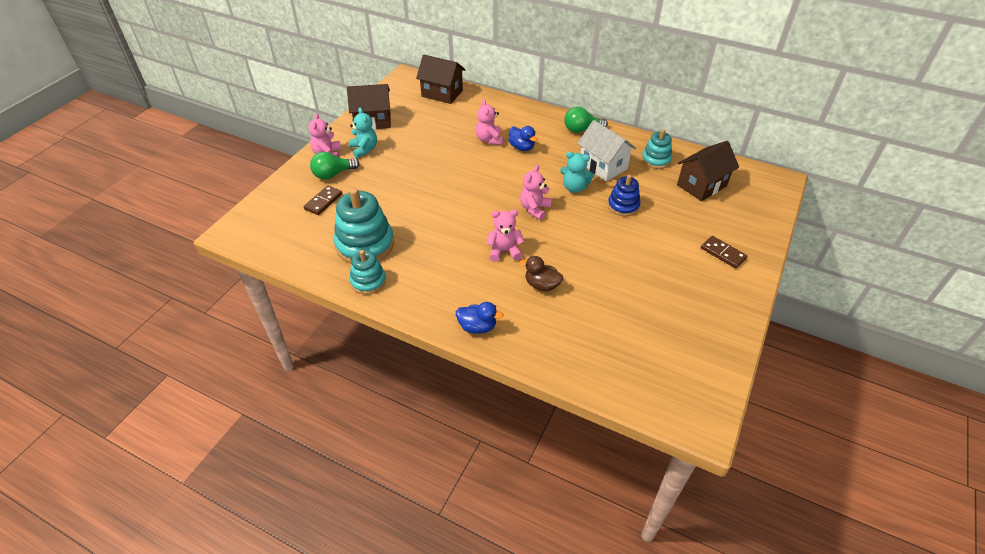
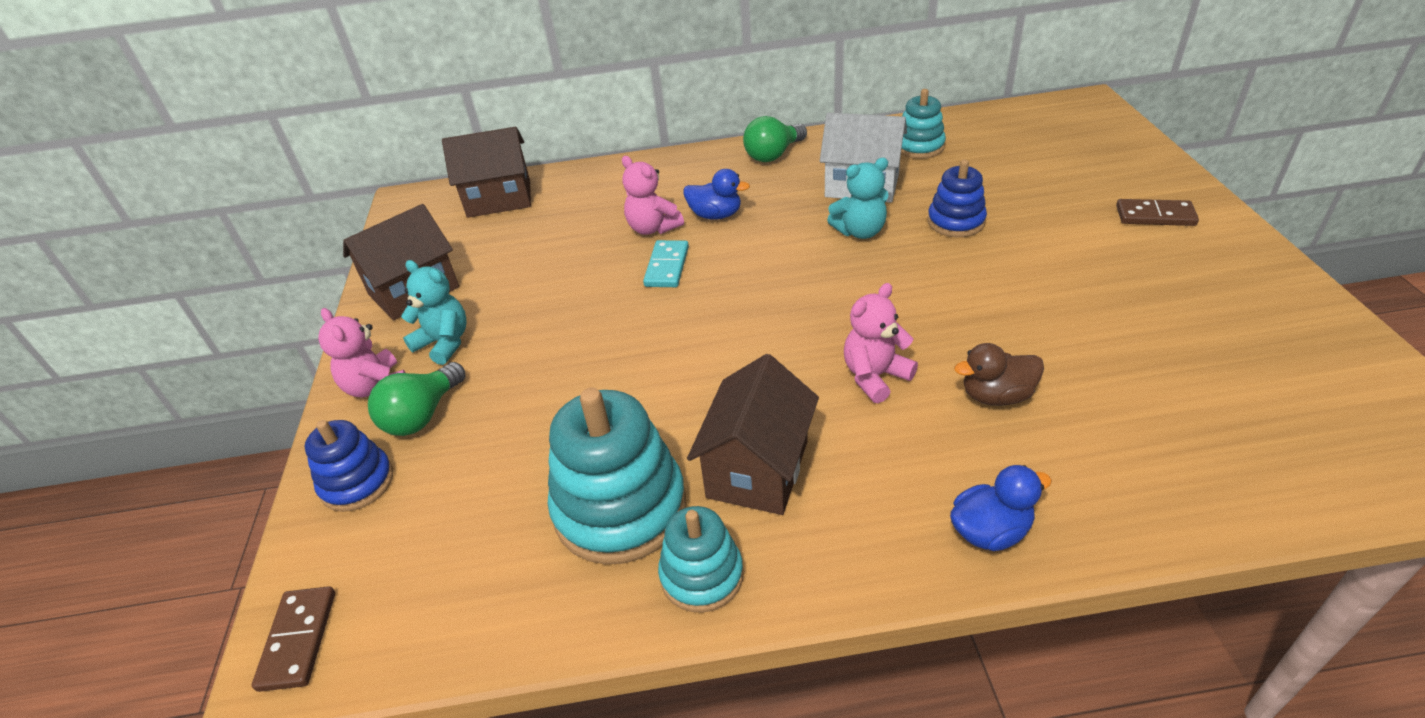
camera: 30 degrees left, 5 degrees down
brown domino [304,185,342,215] -> brown domino moved to [252,586,335,692]
pink teddy bear [520,165,552,220] -> none
brown house [677,141,739,201] -> brown house moved to [687,354,819,515]
none -> blue stacking toy [304,420,393,512]
none -> turquoise domino [643,240,689,287]

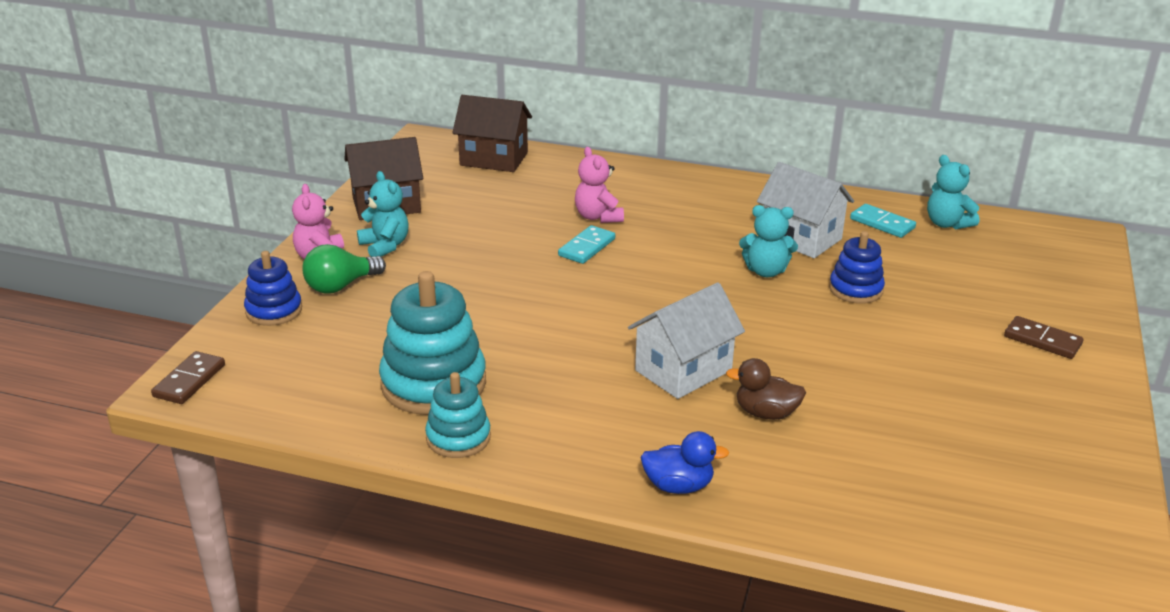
camera: 20 degrees right, 10 degrees down
blue duck [684,169,750,220] -> none
brown house [687,354,819,515] -> none
green light bulb [743,116,807,162] -> none
pink teddy bear [844,283,918,403] -> white house [628,282,745,399]
turquoise stacking toy [901,89,946,159] -> turquoise domino [850,204,916,238]
none -> turquoise teddy bear [927,155,979,230]

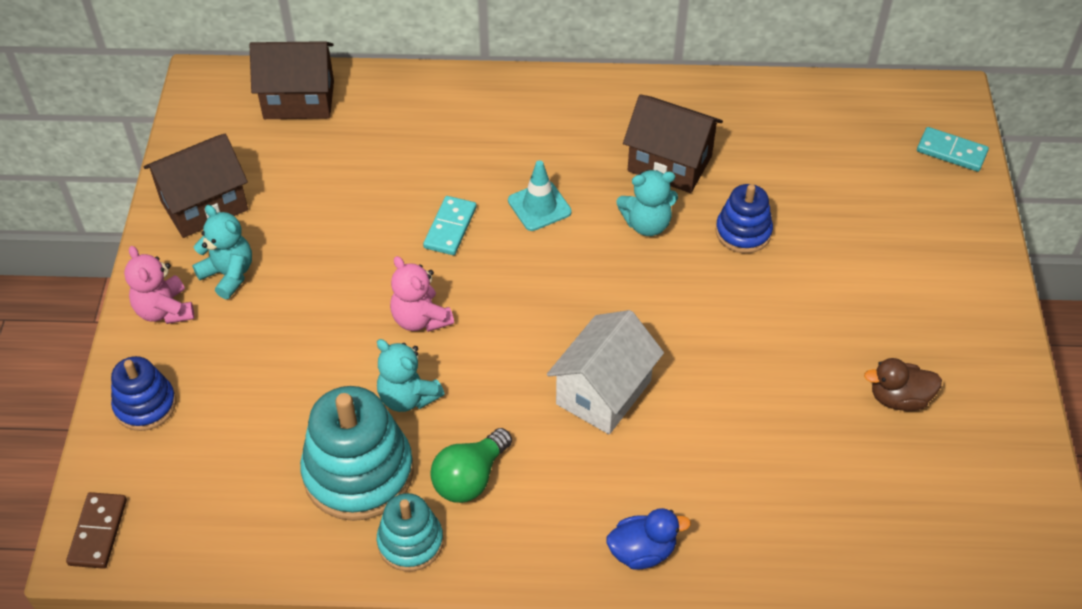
camera: 15 degrees left, 20 degrees up
green light bulb [302,244,386,294] -> green light bulb moved to [430,428,512,503]
pink teddy bear [575,147,624,223] -> pink teddy bear moved to [390,256,454,332]
brown duck [726,358,806,420] -> brown duck moved to [864,358,942,411]
white house [757,162,854,258] -> brown house [623,94,723,193]
turquoise domino [850,204,916,238] -> turquoise domino moved to [917,127,989,172]
turquoise teddy bear [927,155,979,230] -> turquoise teddy bear moved to [377,339,445,412]
brown domino [1004,316,1083,359] -> none
none -> turquoise traffic cone [508,160,572,231]

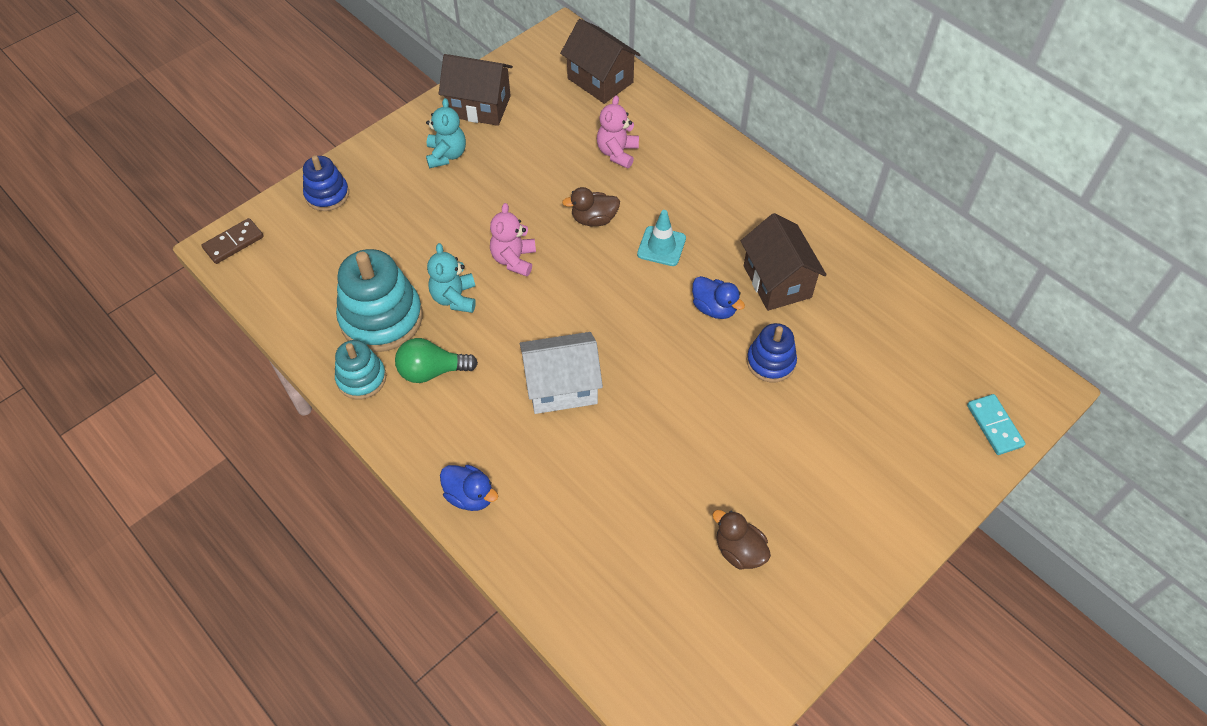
camera: 45 degrees right, 5 degrees up
pink teddy bear [124,246,194,324] -> pink teddy bear moved to [597,95,639,169]
turquoise domino [423,196,477,255] -> brown duck [562,187,620,226]
turquoise teddy bear [616,170,678,236] -> blue duck [692,276,745,319]

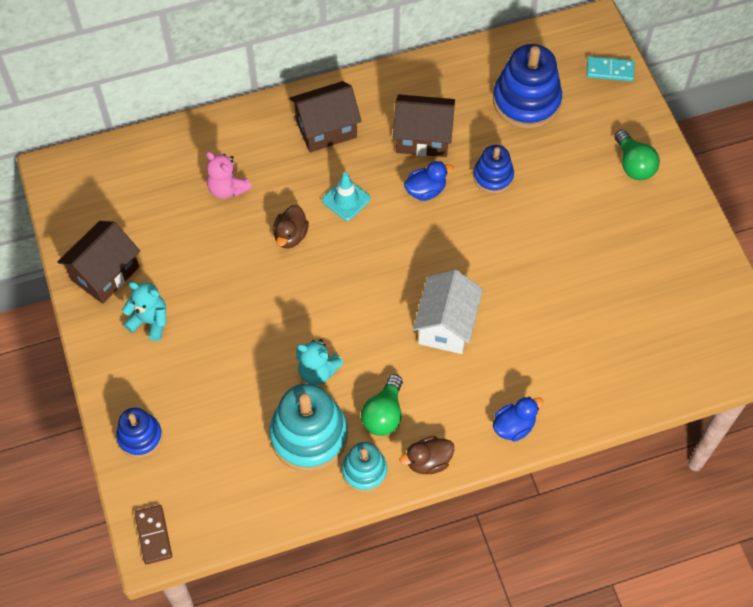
camera: 65 degrees left, 5 degrees up
pink teddy bear [490,203,536,276] -> none
brown house [560,19,641,104] -> brown house moved to [289,81,362,152]
brown duck [712,510,771,569] -> brown duck moved to [400,436,454,474]
none -> blue stacking toy [493,44,562,129]
none -> green light bulb [615,130,660,180]

